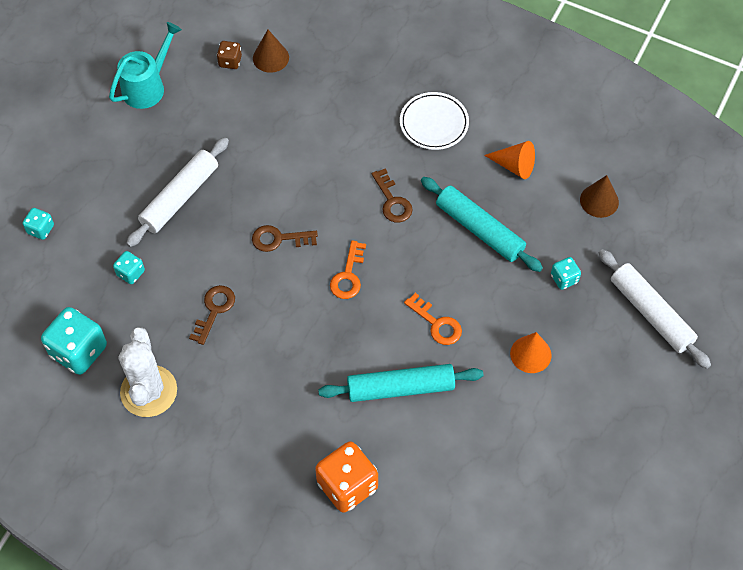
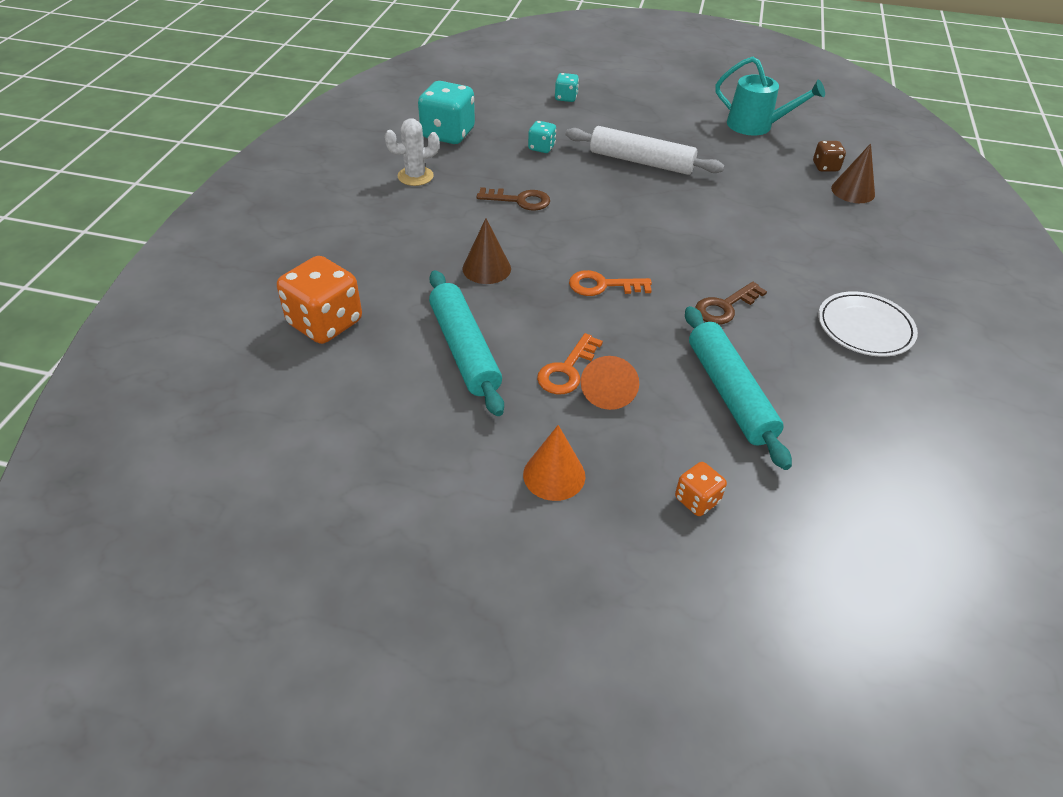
camera: 75 degrees right, 15 degrees down
white cactus [119,327,177,417] -> white cactus [385,118,439,186], size x0.62
brown key [252,225,318,252] -> none
turquoise rolling pin [421,177,543,272] -> turquoise rolling pin turned 45 degrees counterclockwise [685,306,792,470]
orange cone [484,141,535,179] -> orange cone moved to [581,356,639,410]
turquoise dice [551,257,581,290] -> orange dice [675,462,727,516]
brown cone [580,175,619,218] -> brown cone moved to [462,218,511,284]
white rolling pin [599,249,711,369] -> none

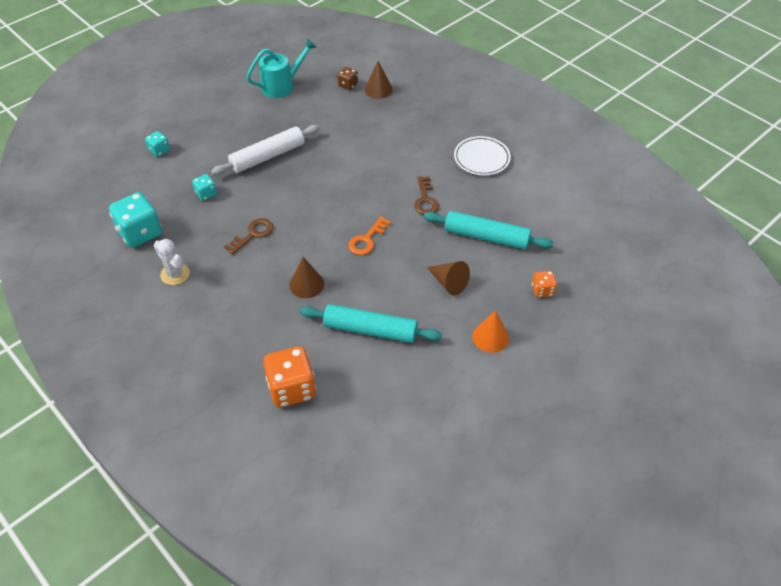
camera: 55 degrees left, 5 degrees up
white cactus [385,118,439,186] -> white cactus turned 60 degrees counterclockwise [154,239,190,285]
orange key [537,333,603,394] -> none
orange cone [581,356,639,410] -> brown cone [427,261,470,295]

